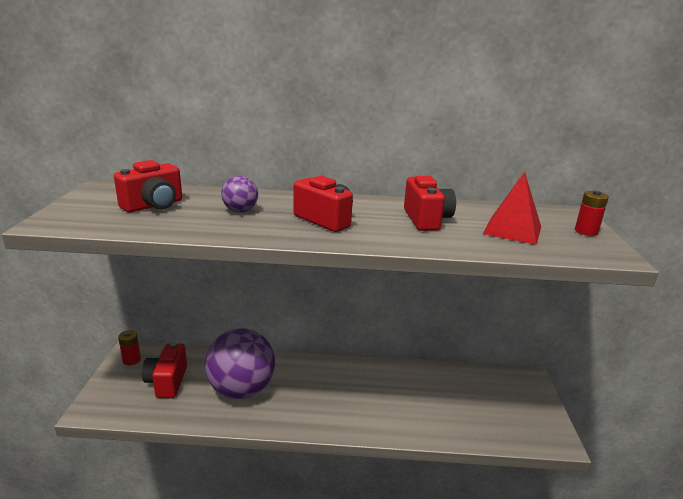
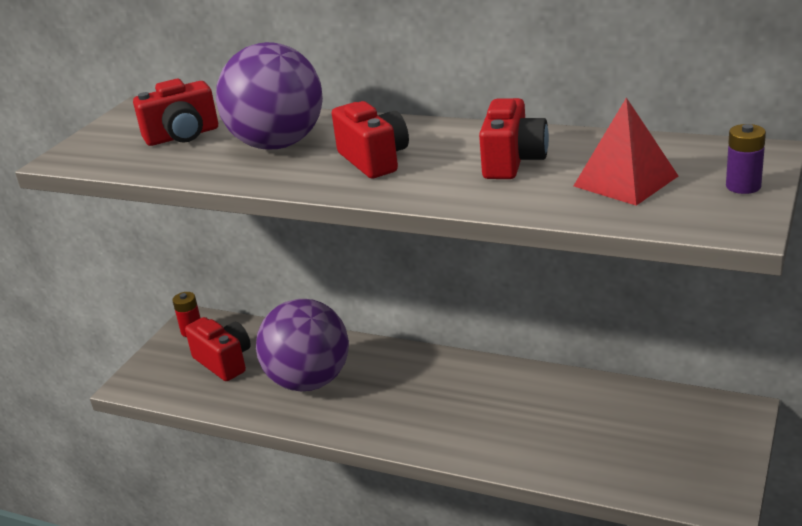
camera: 25 degrees right, 5 degrees up
red camera [142,342,187,398] -> red camera turned 120 degrees clockwise [185,317,251,381]
purple ball [221,176,258,212] -> purple ball [216,42,323,149], size x2.21
red battery [575,190,609,236] -> purple battery [726,124,766,194]

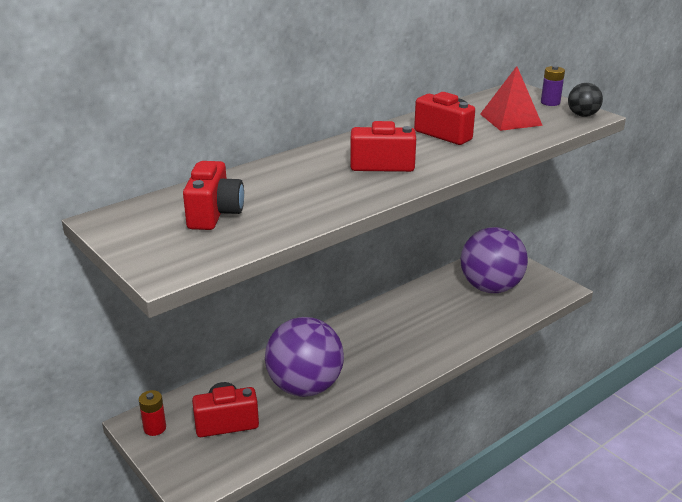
camera: 65 degrees left, 0 degrees up
purple ball [216,42,323,149] -> purple ball moved to [461,227,528,293]
none -> black ball [568,83,603,117]

